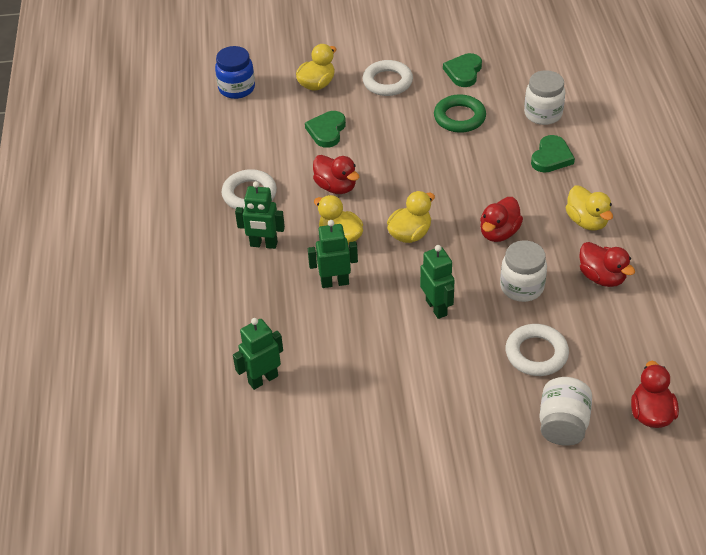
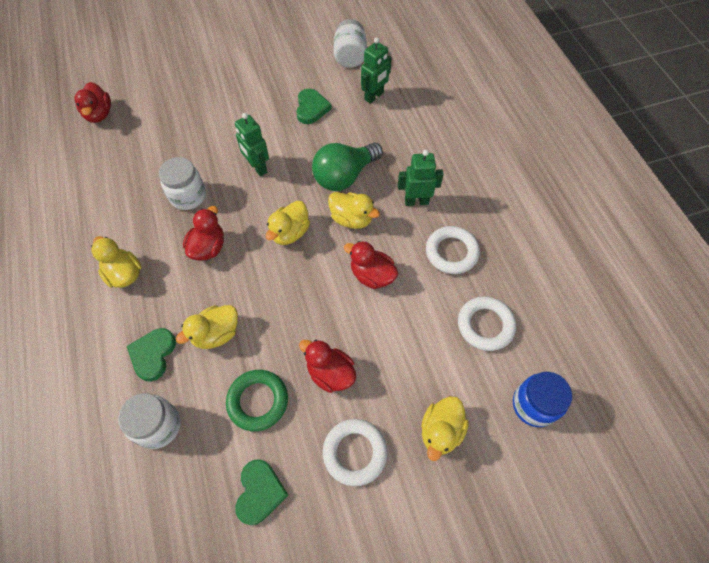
camera: 165 degrees right, 15 degrees up
green heart [305,111,346,148] -> green heart moved to [296,89,332,124]
green robot [308,220,358,288] -> green light bulb [312,143,383,191]
white ring [505,324,569,376] -> white ring moved to [458,296,516,351]
white jar [539,377,592,446] -> white jar moved to [334,19,367,68]
red duck [579,242,635,287] -> red duck moved to [299,339,356,393]
none -> yellow duck [176,305,238,349]

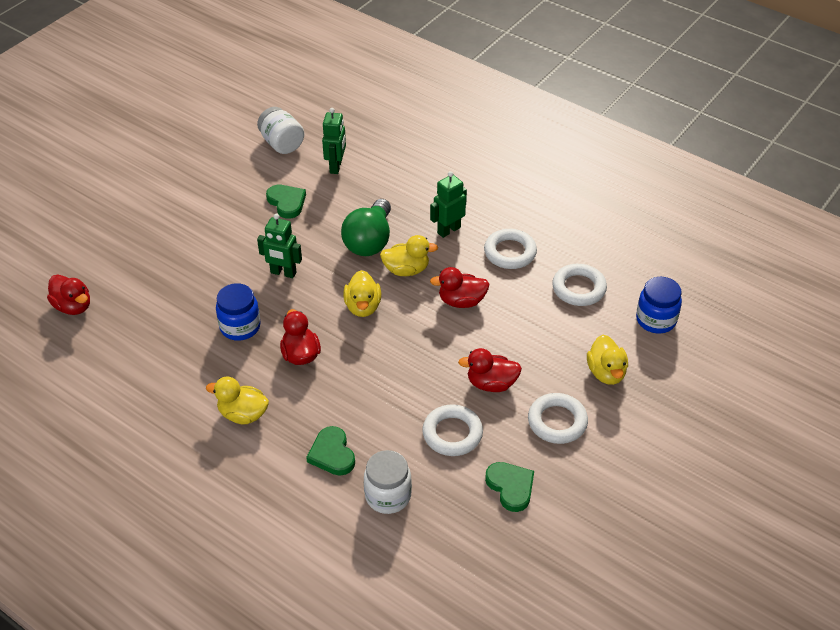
camera: 35 degrees left, 15 degrees down
white jar [159,157,206,210] -> blue jar [216,283,261,341]
yellow duck [176,305,238,349] -> none
green ring [226,370,288,431] -> white ring [422,404,483,456]

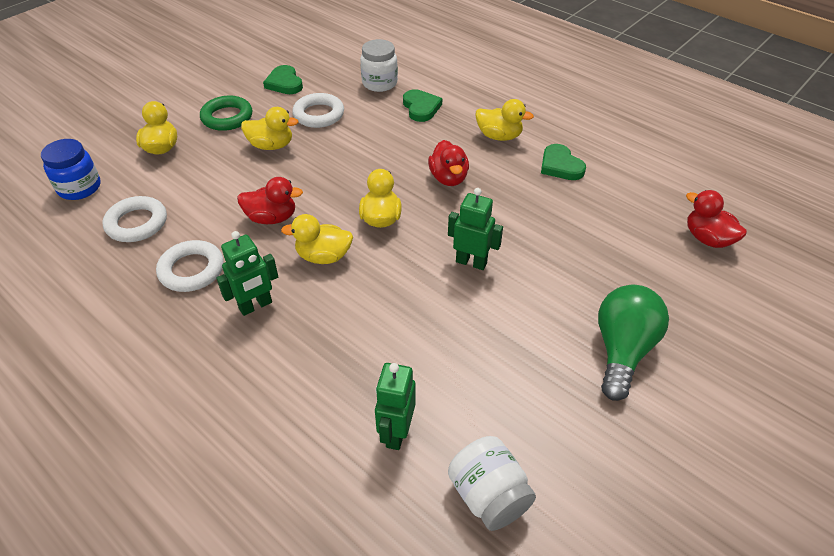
camera: 175 degrees left, 0 degrees up
blue jar [216,283,261,341] -> none
green heart [266,185,306,219] -> green heart moved to [541,144,586,180]
green light bulb [341,199,391,256] -> green light bulb moved to [598,285,669,401]
red duck [458,348,522,392] -> yellow duck [241,107,298,150]
white ring [528,393,588,444] -> green ring [200,96,252,131]

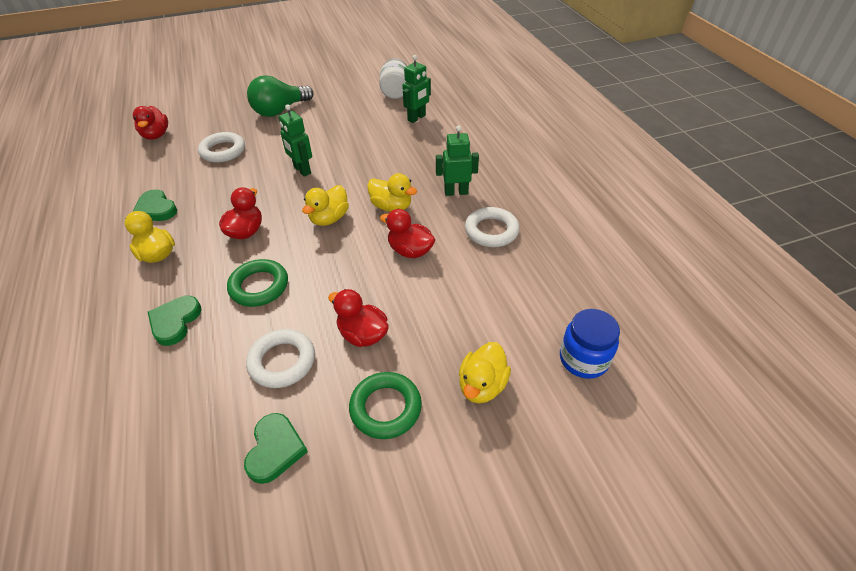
camera: 150 degrees left, 0 degrees up
white ring [103,196,167,242] -> white ring moved to [198,132,245,163]
yellow duck [241,107,298,150] -> red duck [328,289,388,347]
white jar [360,39,398,92] -> none
green heart [541,144,586,180] -> green heart turned 135 degrees clockwise [133,189,177,221]
none -> green ring [227,259,288,307]

